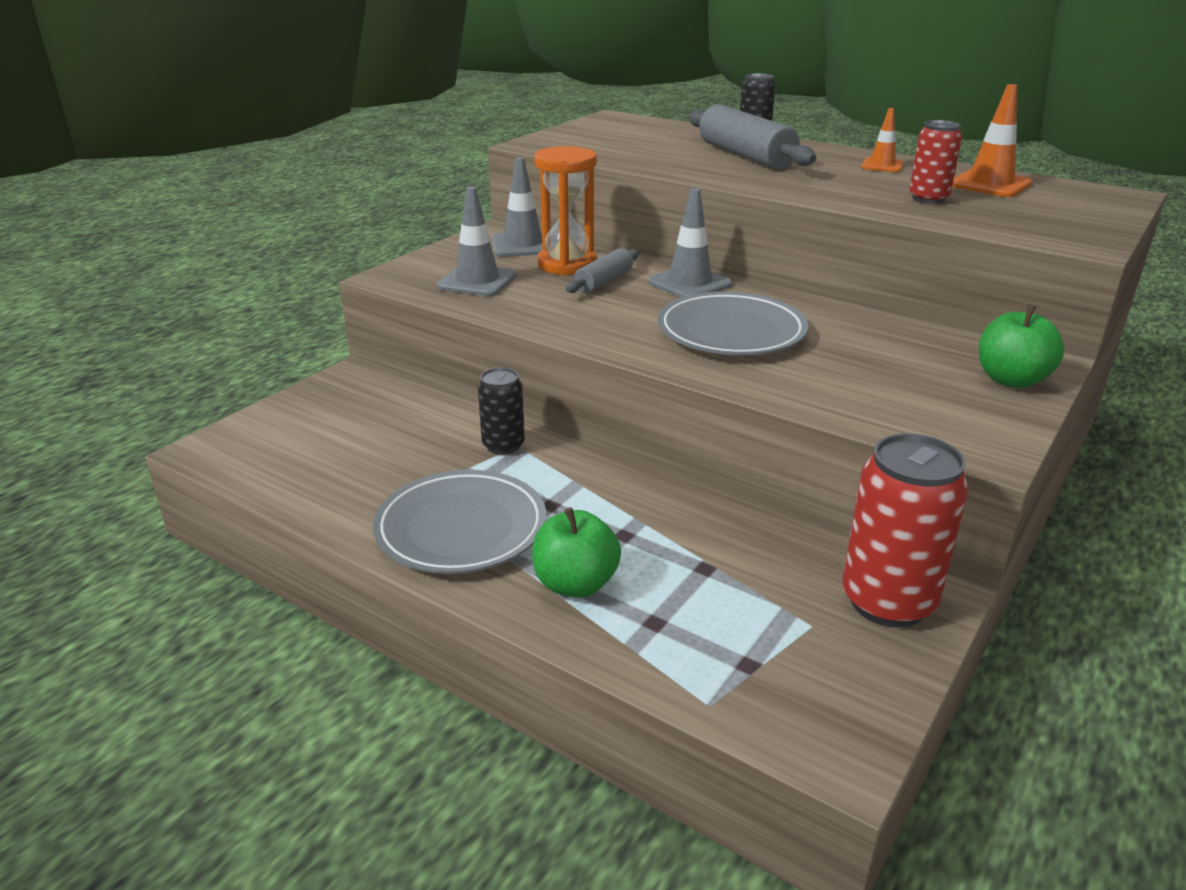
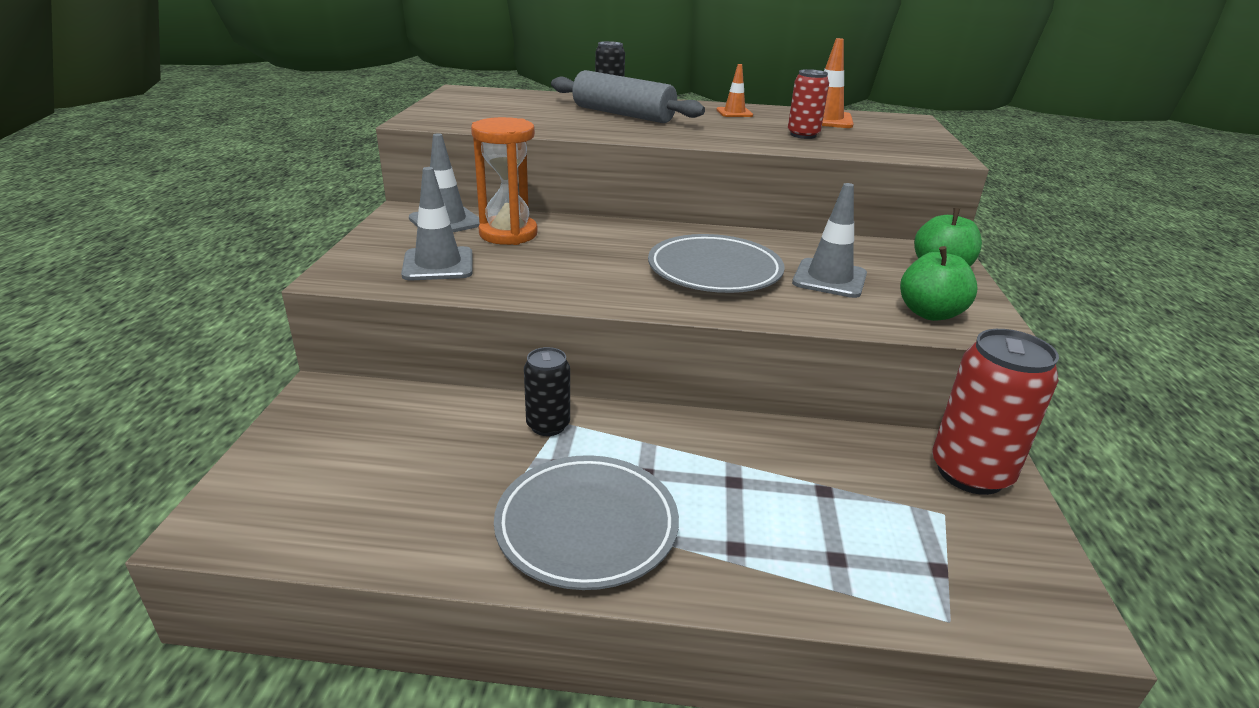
camera: 30 degrees left, 0 degrees up
green apple [532,507,621,598] -> green apple moved to [900,246,978,321]
grey rolling pin [566,248,639,293] -> none
grey traffic cone [648,188,732,298] -> grey traffic cone moved to [792,183,867,298]

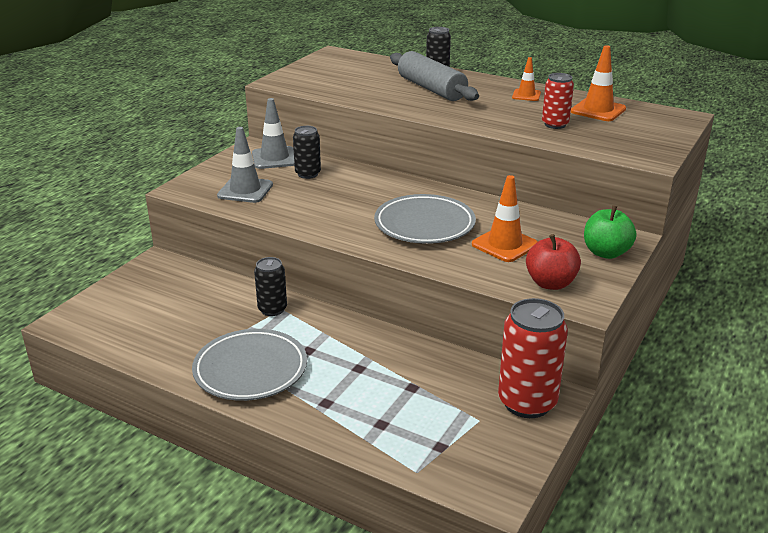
camera: 25 degrees right, 0 degrees up
orange hourglass [471,117,538,245] -> black can [293,126,321,179]
grey traffic cone [792,183,867,298] -> orange traffic cone [472,175,538,262]
green apple [900,246,978,321] -> red apple [526,234,581,290]

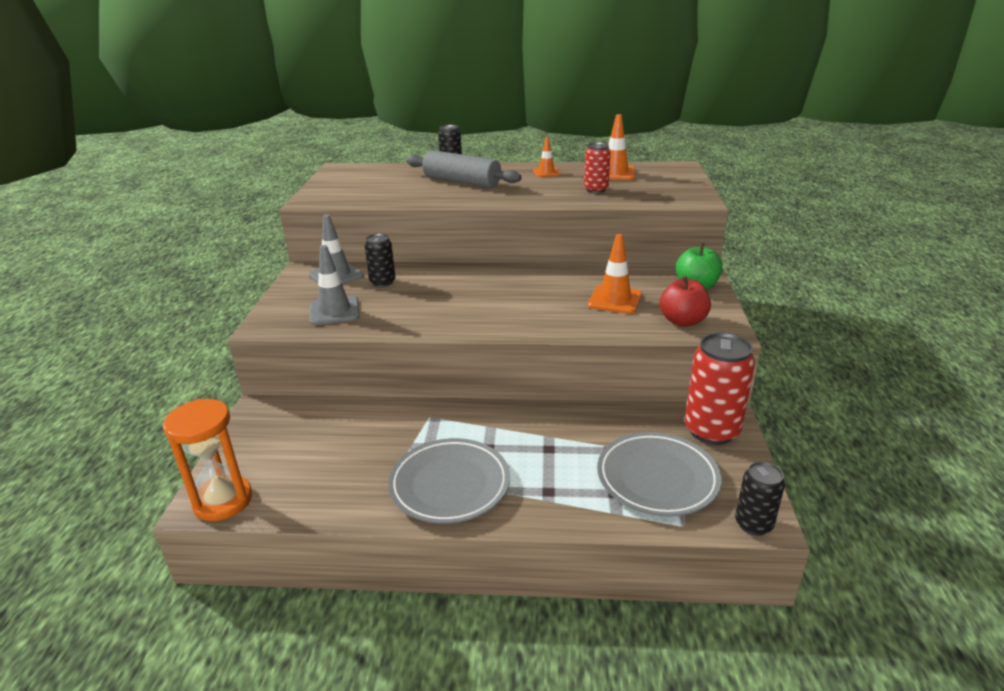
camera: 25 degrees left, 0 degrees up
black can [254,257,287,316] -> black can moved to [735,461,785,536]
grey plate [374,194,476,244] -> grey plate moved to [597,432,722,516]
none -> orange hourglass [163,399,252,521]

